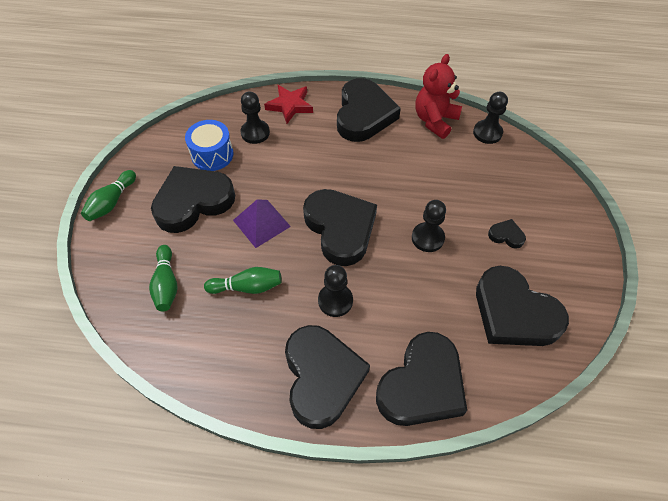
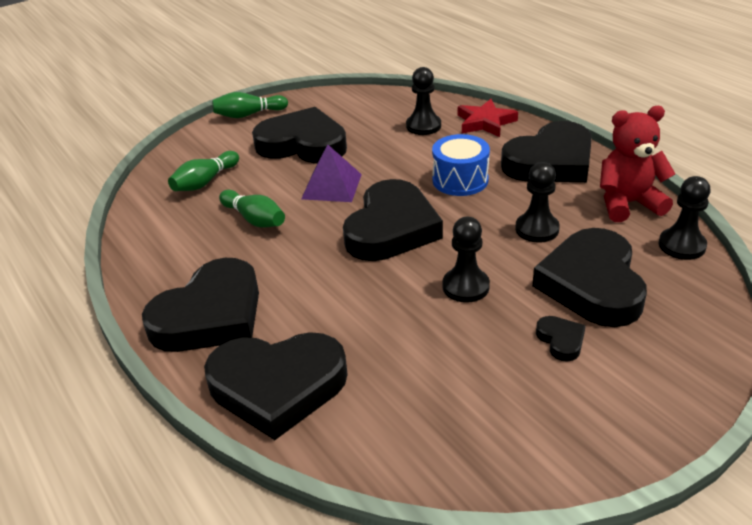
camera: 50 degrees right, 20 degrees down
blue drum [185,120,234,171] -> blue drum moved to [432,134,490,196]
black pawn [318,265,353,317] -> black pawn moved to [515,162,560,243]
black heart [476,266,569,346] -> black heart moved to [532,228,647,327]

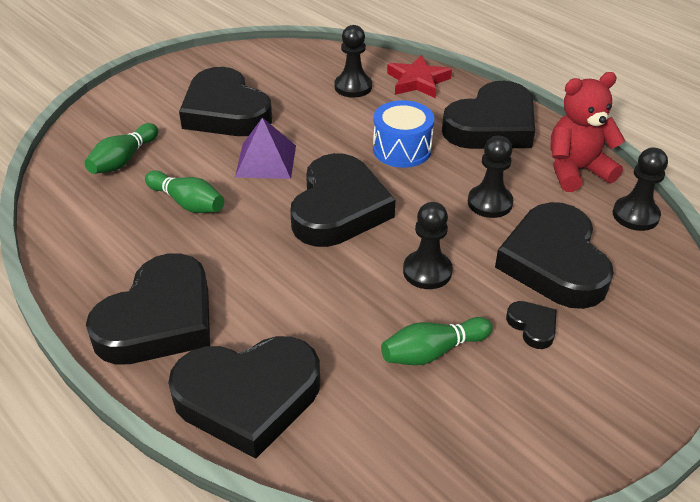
camera: 10 degrees left, 5 degrees up
green bowling pin [212,92,288,118] -> green bowling pin moved to [381,317,493,365]
black heart [252,107,347,163] -> black heart turned 135 degrees counterclockwise [179,67,272,136]

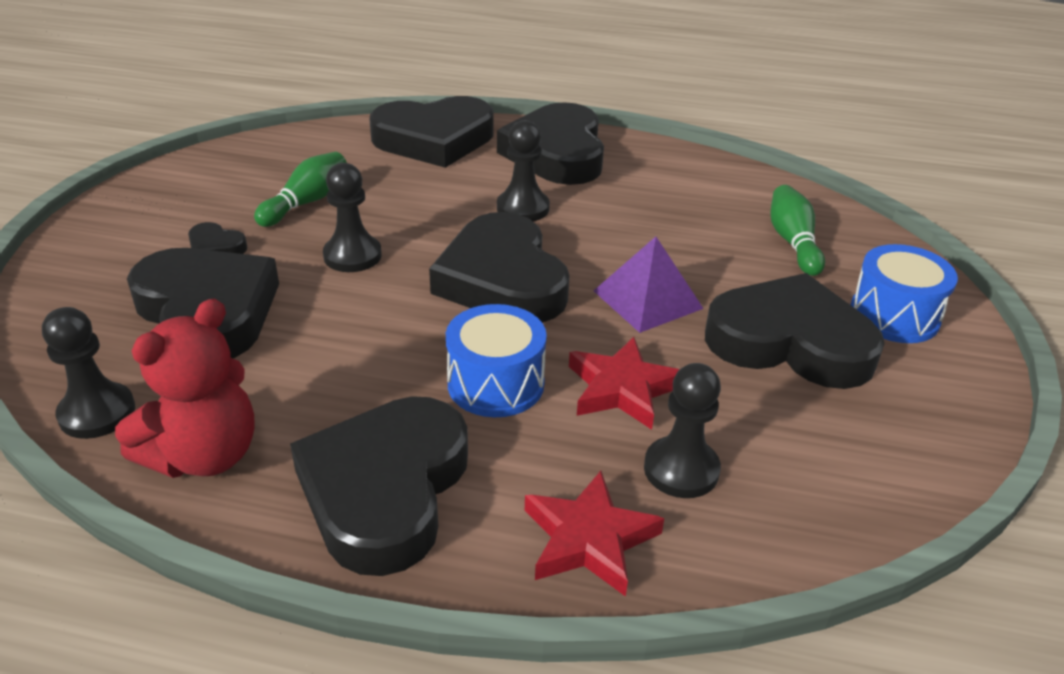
camera: 145 degrees right, 5 degrees down
green bowling pin [145,170,224,213] -> none
black heart [168,336,320,459] -> black heart turned 150 degrees counterclockwise [369,96,494,168]
black pawn [468,136,513,218] -> black pawn moved to [497,120,550,221]
none -> red star [569,337,680,430]
none -> blue drum [850,244,958,343]

